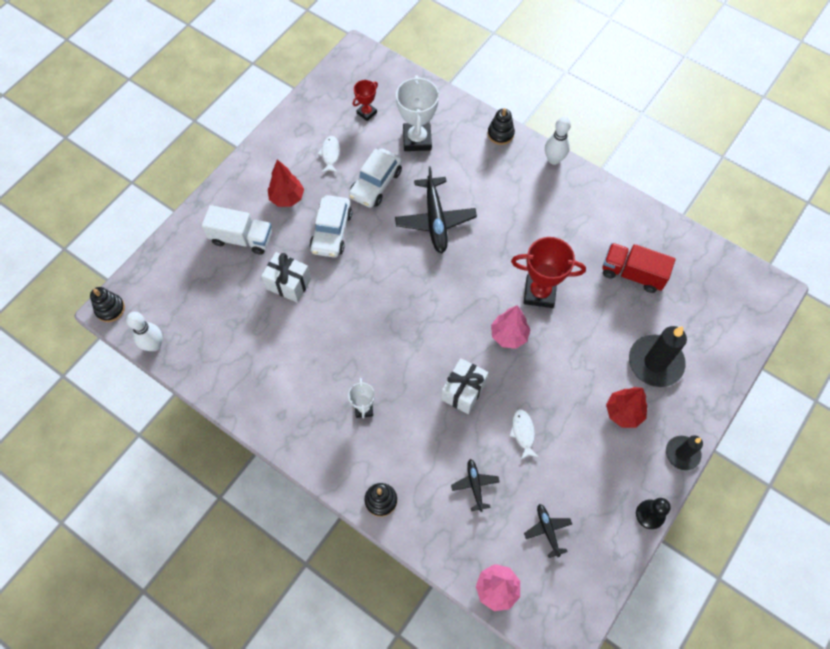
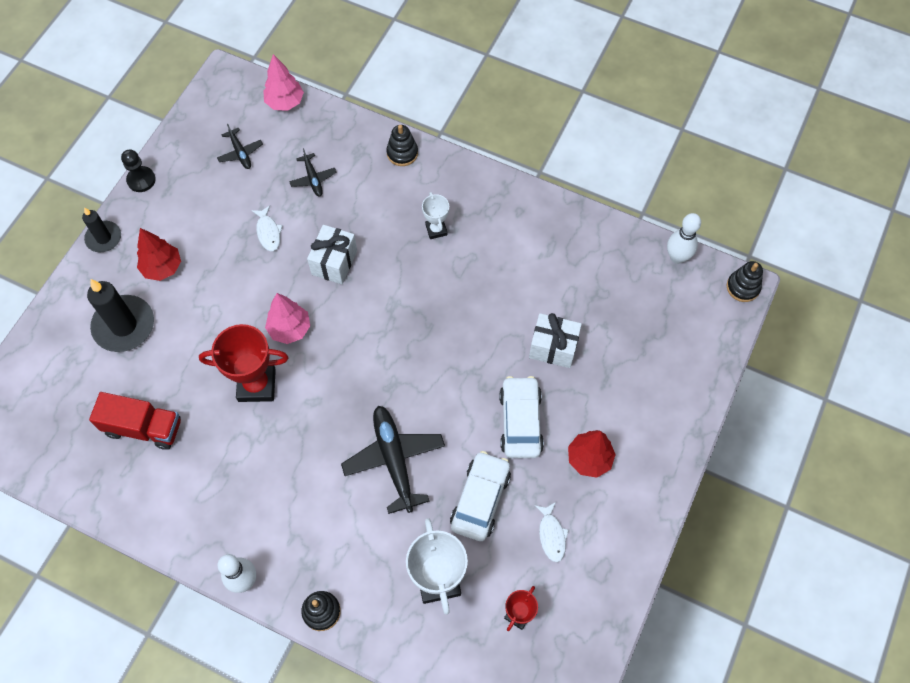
camera: 170 degrees right, 0 degrees up
white truck [202,205,272,255] -> none

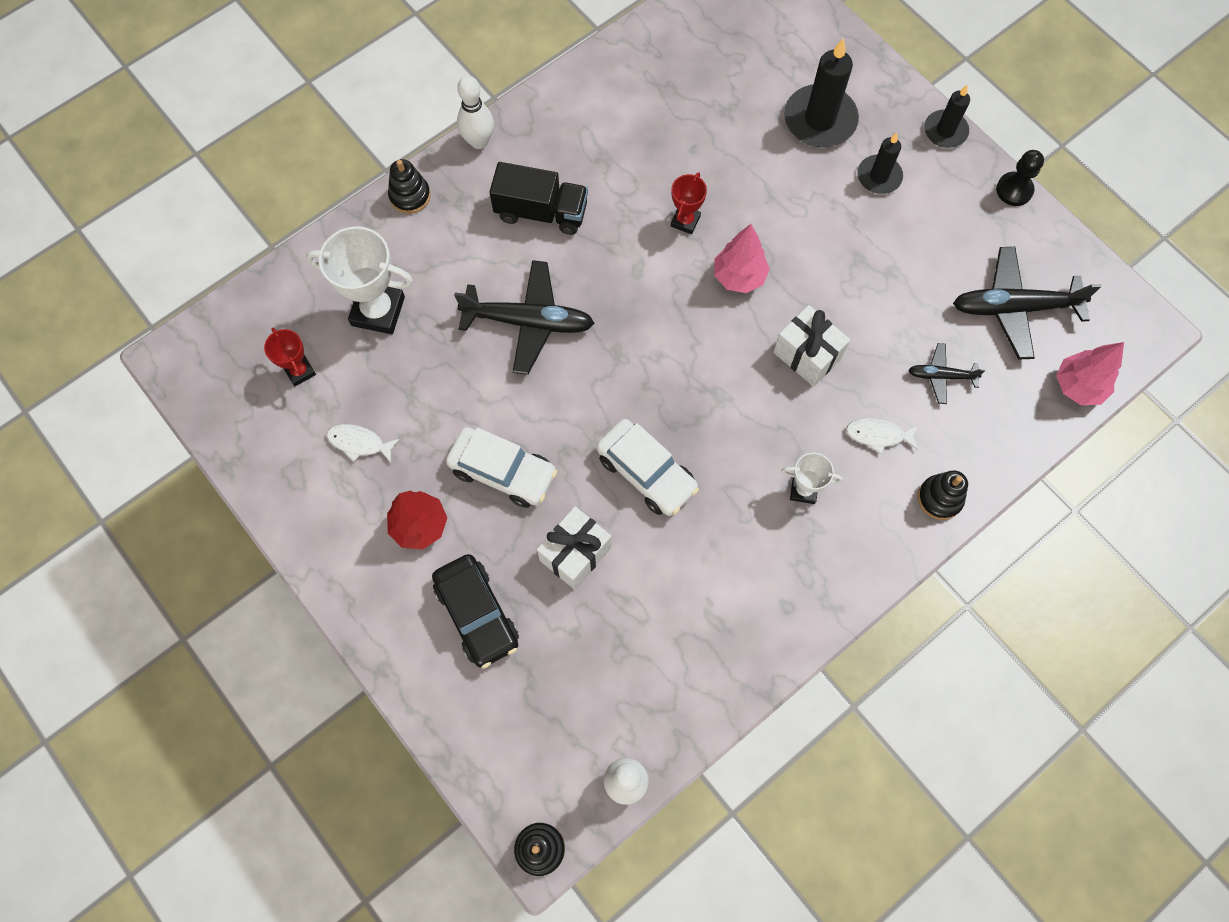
camera: 115 degrees right, 5 degrees up
red truck [89,392,181,450] -> none
red tree [137,228,181,281] -> black candle [857,133,903,194]
red trophy [199,324,289,402] -> red trophy [671,172,707,234], size x0.54
black plane [217,124,263,169] -> black plane [953,247,1101,360], size x1.93
white fish [251,205,283,251] -> white fish moved to [846,418,918,454]
white car [450,451,511,541] -> white car moved to [597,419,699,516]
none -> black car [432,554,519,669]
none -> black truck [489,162,588,235]

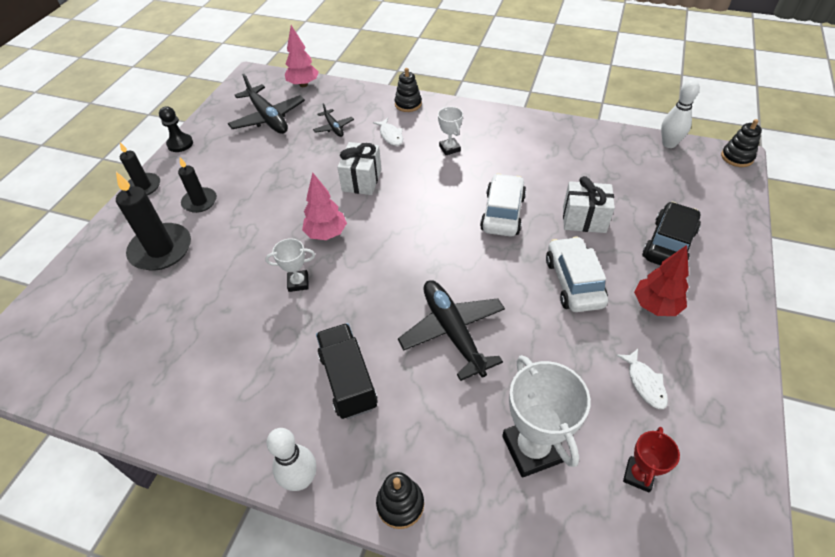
camera: 120 degrees left, 20 degrees down
red trophy [671,172,707,234] -> white trophy [265,238,315,292]

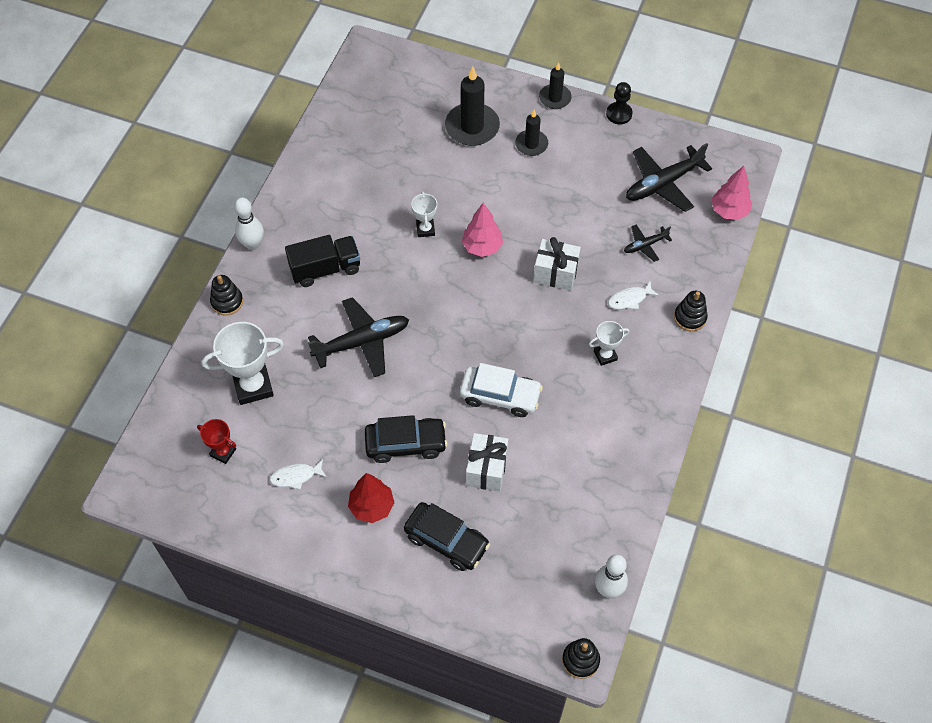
camera: 90 degrees right, 10 degrees up
white car [546,236,608,312] -> black car [365,415,448,463]

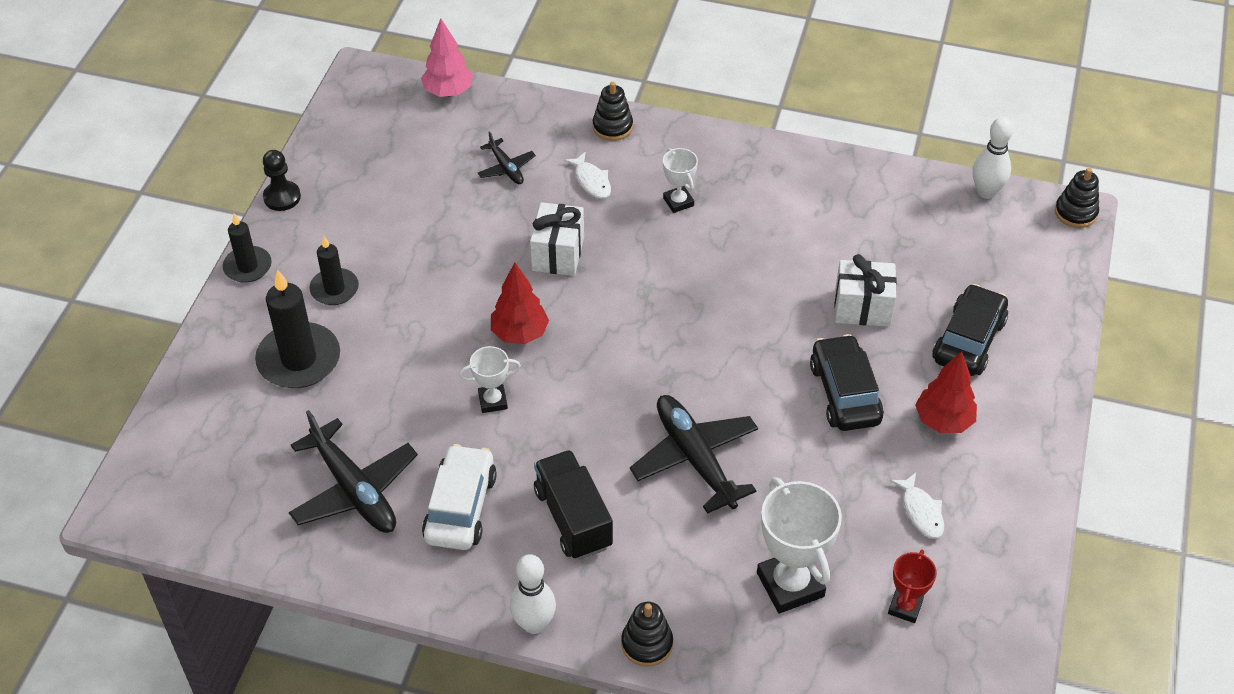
camera: 95 degrees left, 10 degrees down
white car [460,363,543,417] -> white car moved to [422,444,497,550]
pink tree [462,203,503,257] -> red tree [491,263,549,344]
black plane [626,143,712,212] -> black plane moved to [289,410,418,533]

